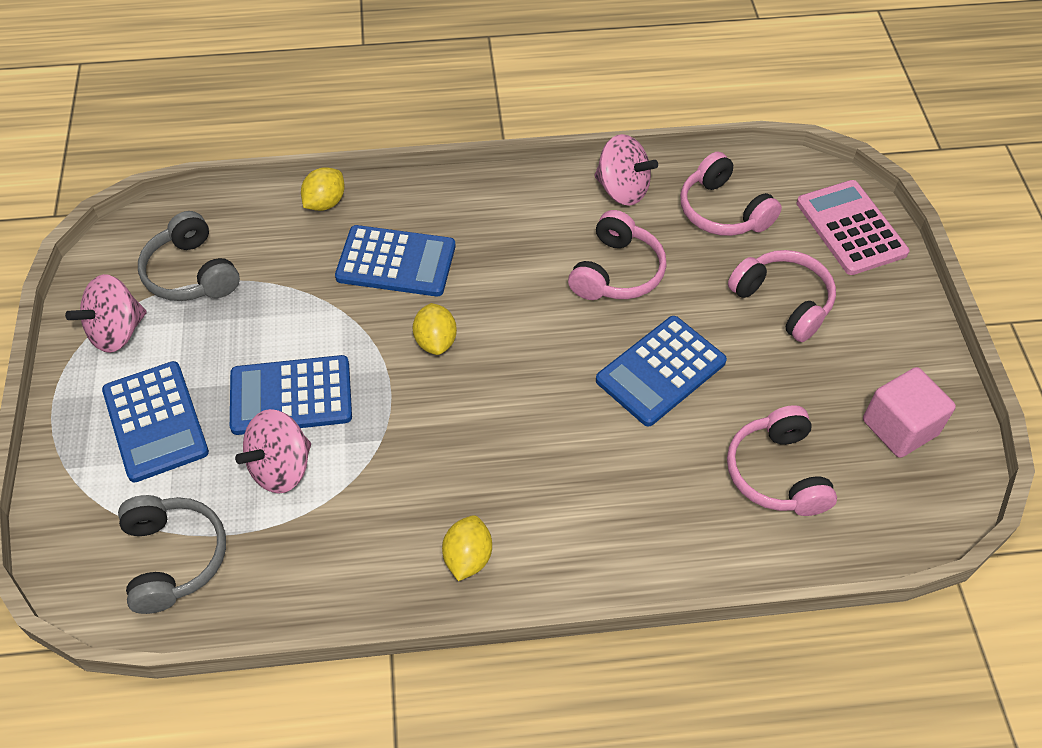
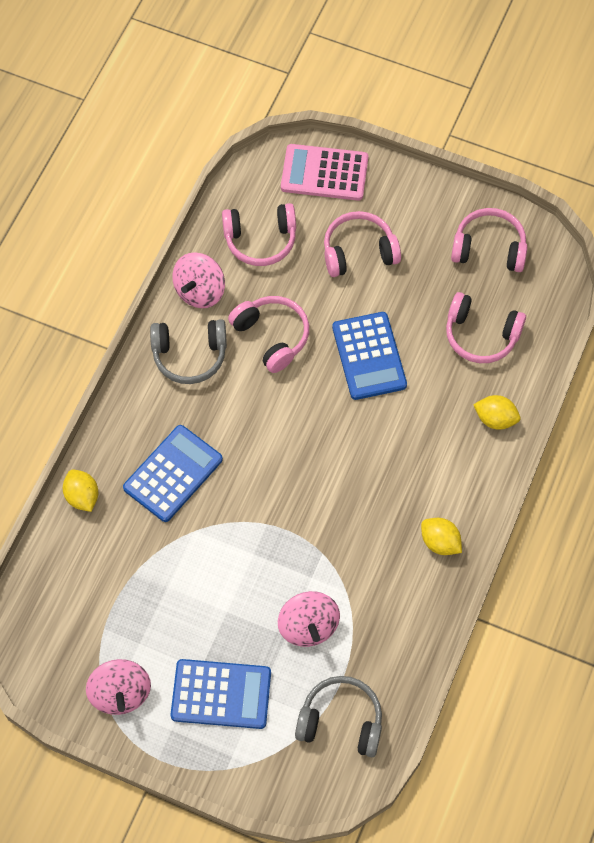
camera: 60 degrees left, 10 degrees up
grey headphones [138,211,240,301] -> grey headphones moved to [150,319,227,384]
blue calculator [230,355,352,435] -> none
yellow lemon [413,303,457,355] -> yellow lemon moved to [473,395,520,430]
pink spinning top [594,134,658,206] -> pink spinning top turned 150 degrees clockwise [173,252,225,308]
pink cube [863,367,956,458] -> pink headphones [451,208,527,272]

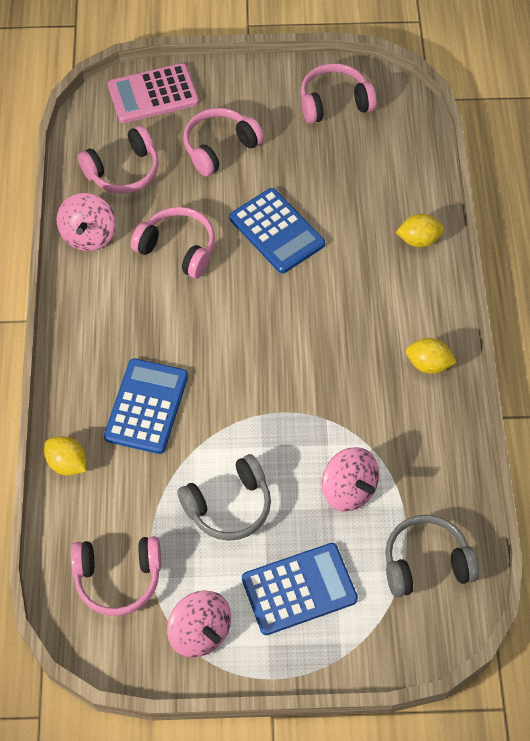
camera: 25 degrees left, 5 degrees down
grey headphones [150,319,227,384] -> grey headphones moved to [177,454,271,541]
pink headphones [446,292,526,363] -> pink headphones moved to [71,536,161,616]

